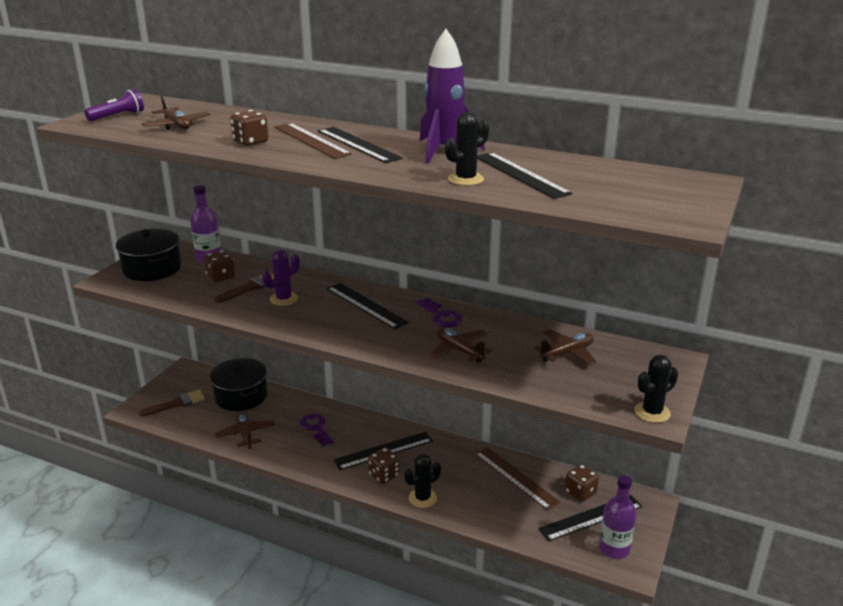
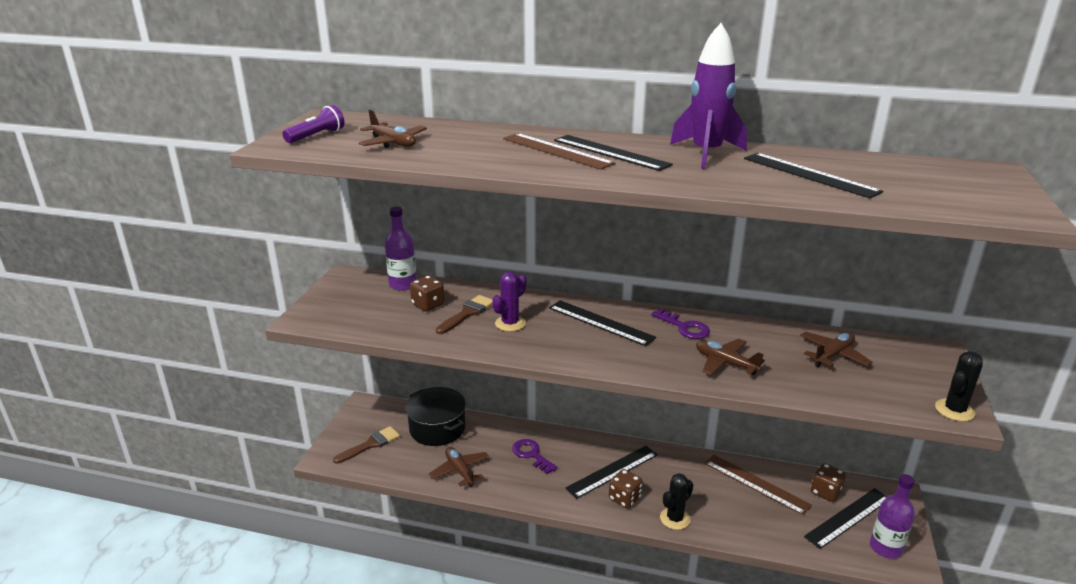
camera: 10 degrees left, 0 degrees up
black pot [116,229,182,281] -> none
brown dice [230,110,269,146] -> none
black cactus [445,112,489,186] -> none

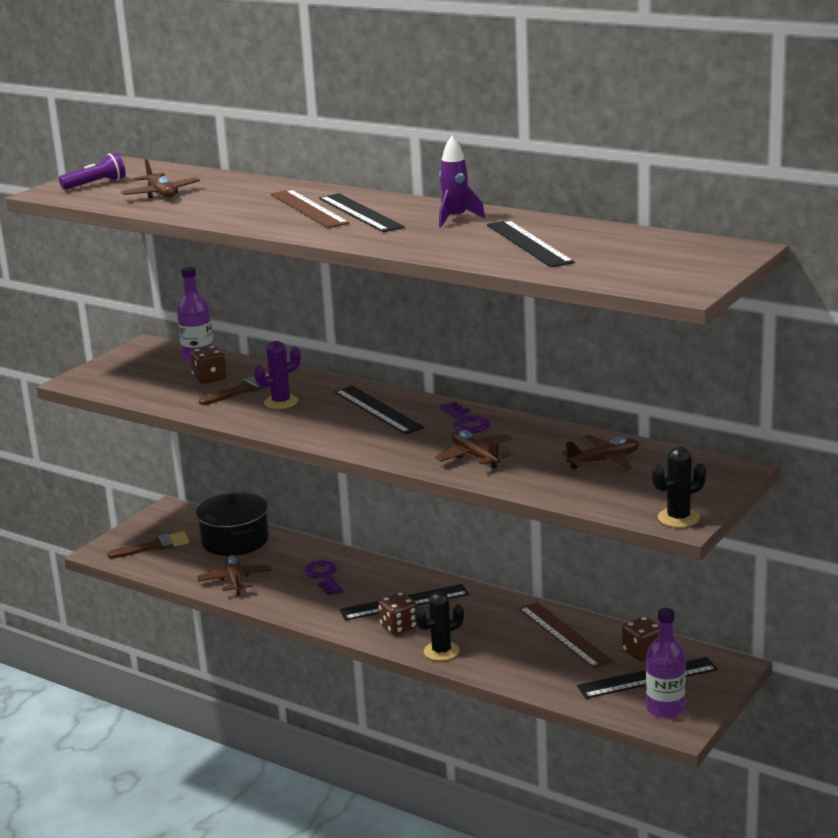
camera: 20 degrees right, 5 degrees down
purple rocket [670,23,747,169] -> purple rocket [439,136,485,227], size x0.62

